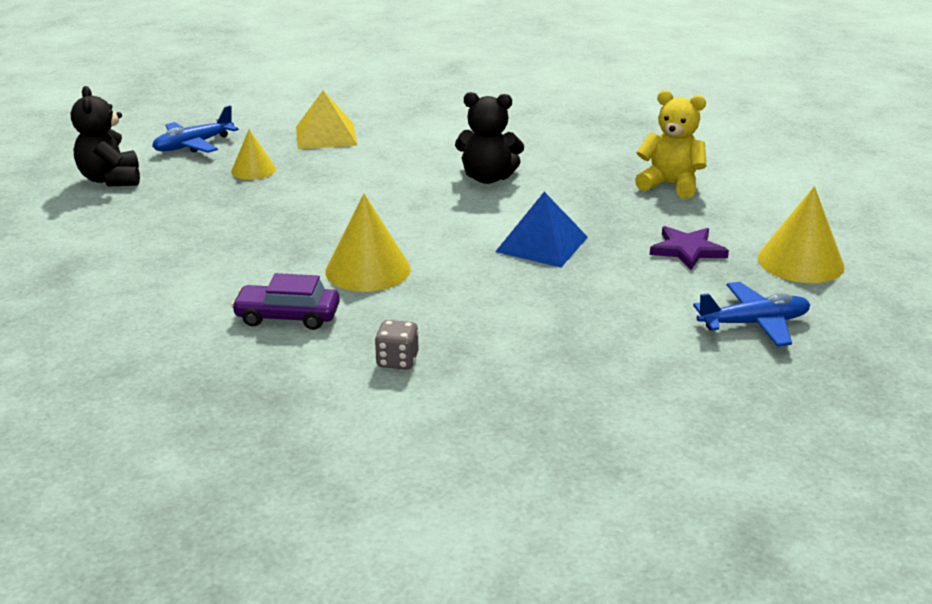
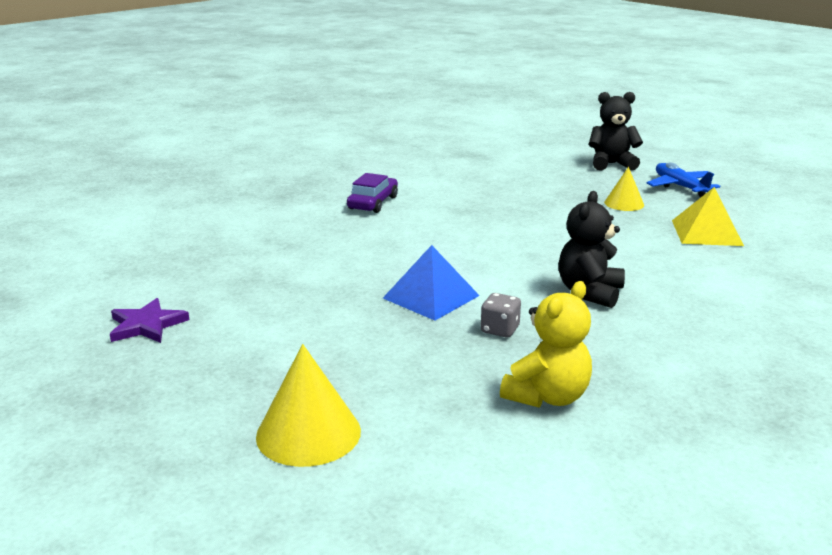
camera: 105 degrees right, 5 degrees down
yellow cone [325,194,411,292] -> none
grey dice [375,320,419,370] -> grey dice moved to [481,293,521,337]
purple star [650,226,729,270] -> purple star moved to [110,298,189,343]
blue plane [693,282,810,347] -> none

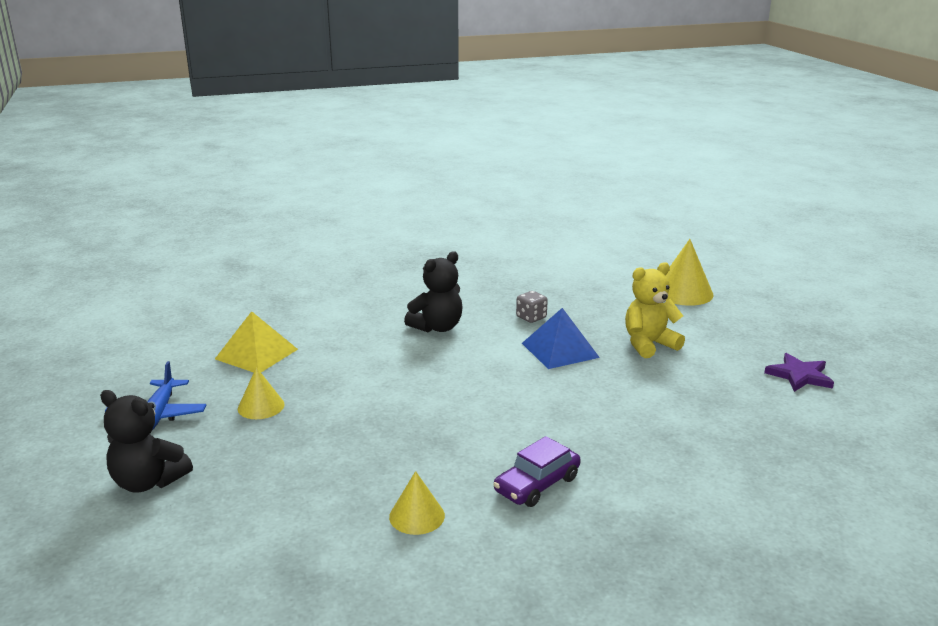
camera: 155 degrees left, 0 degrees up
yellow teddy bear [500,281,592,408] -> yellow teddy bear moved to [625,262,685,358]
none -> yellow cone [389,471,445,535]

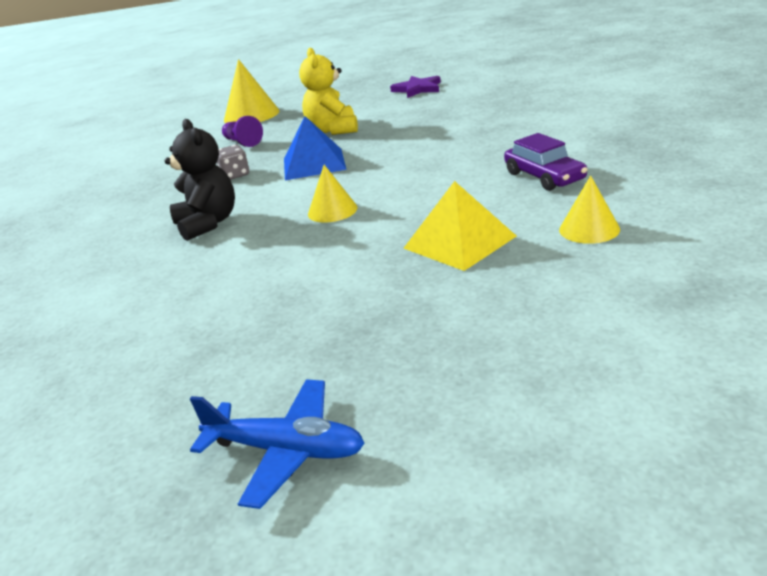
camera: 70 degrees left, 5 degrees up
black teddy bear [100,390,193,492] -> none
yellow pyramid [215,311,298,373] -> yellow pyramid moved to [404,181,517,271]
yellow cone [238,367,285,419] -> yellow cone moved to [308,165,358,223]
none -> purple pawn [222,116,263,147]

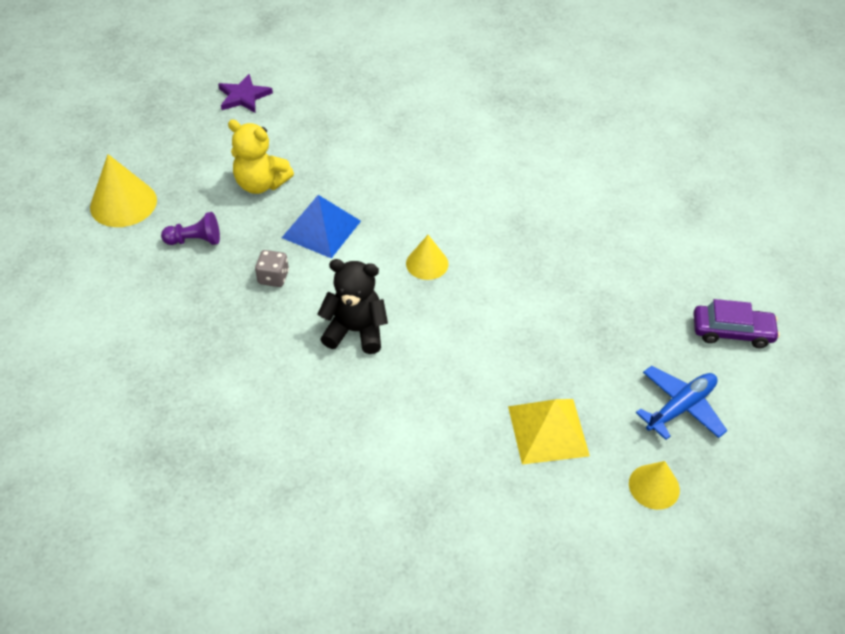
camera: 60 degrees left, 20 degrees up
yellow pyramid [404,181,517,271] -> yellow pyramid moved to [508,399,590,465]
purple car [504,133,588,191] -> purple car moved to [693,299,780,348]
yellow cone [559,175,620,244] -> yellow cone moved to [629,461,680,510]

